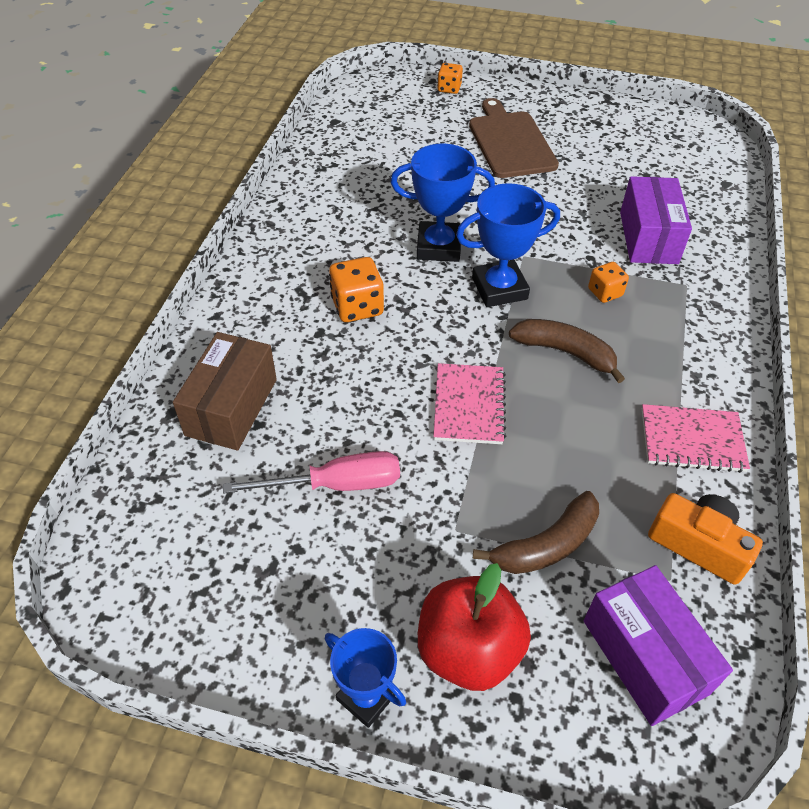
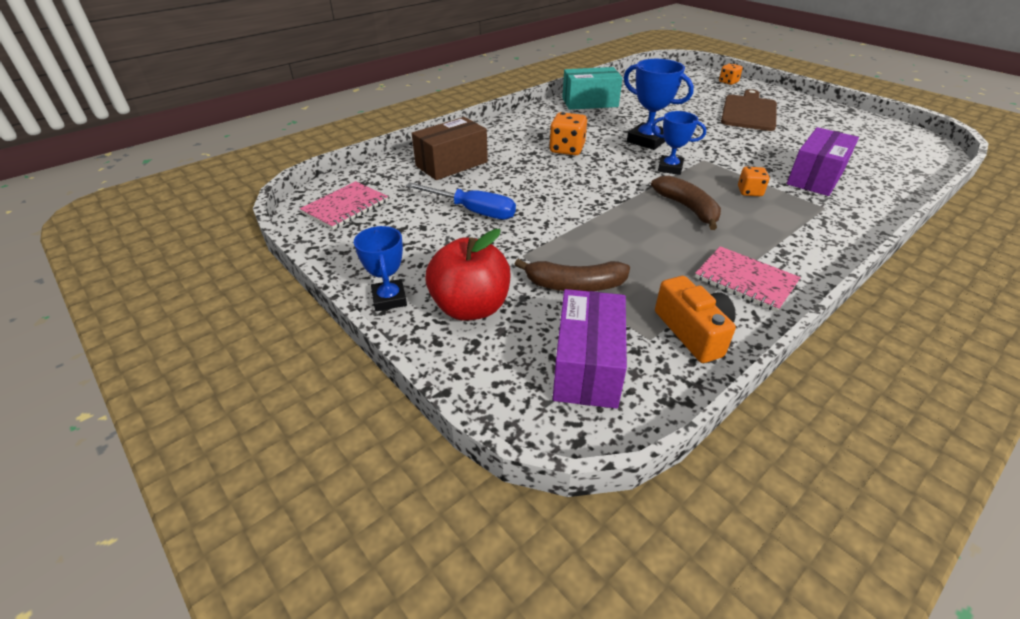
camera: 35 degrees right, 10 degrees down
pink screwdriver [223,451,400,493] -> blue screwdriver [406,182,516,219]
pink notebook [433,363,506,444] -> pink notebook moved to [300,181,388,230]
blue trophy [456,183,560,307] -> blue trophy [651,111,706,175], size x0.66
none -> turquoise box [562,67,623,110]

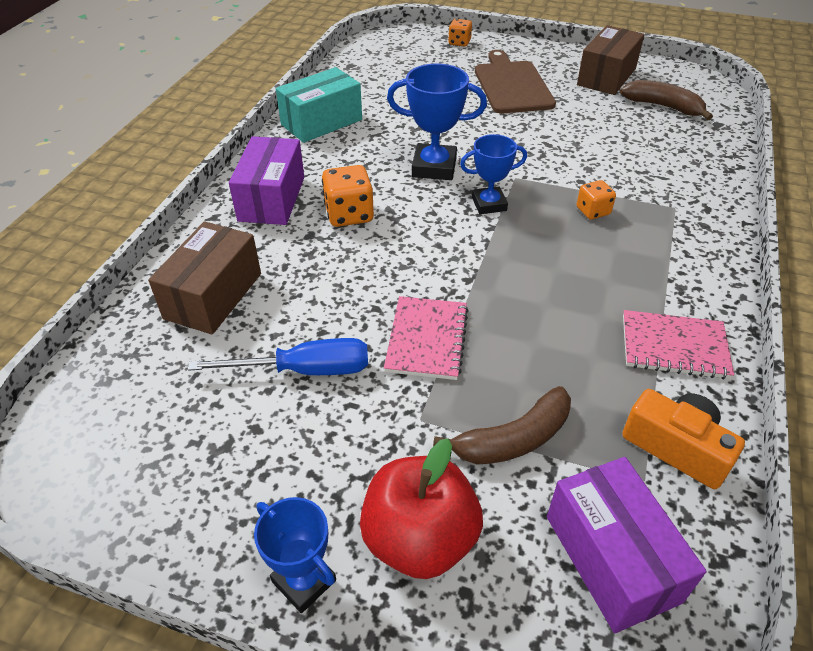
camera: 30 degrees left, 5 degrees up
pink notebook [300,181,388,230] -> pink notebook moved to [384,296,469,380]
brown banana [651,176,721,230] -> brown banana moved to [620,80,713,120]
purple box [787,127,859,196] -> purple box moved to [229,136,304,225]
none -> brown box [577,25,645,95]

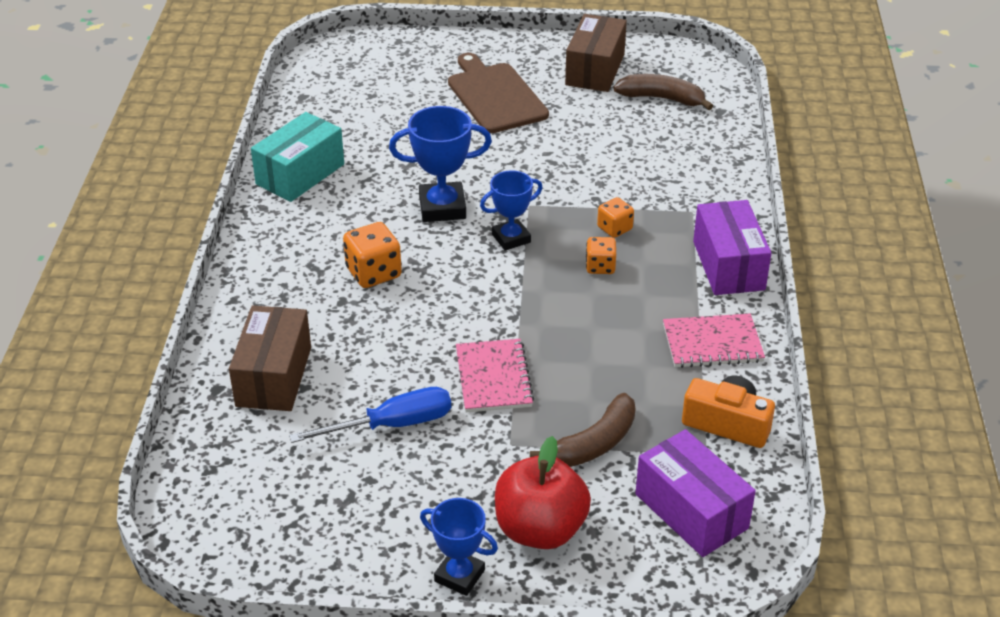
camera: 15 degrees left, 5 degrees down
purple box [229,136,304,225] -> purple box moved to [693,200,771,295]
orange dice [448,19,472,47] -> orange dice moved to [586,237,616,274]

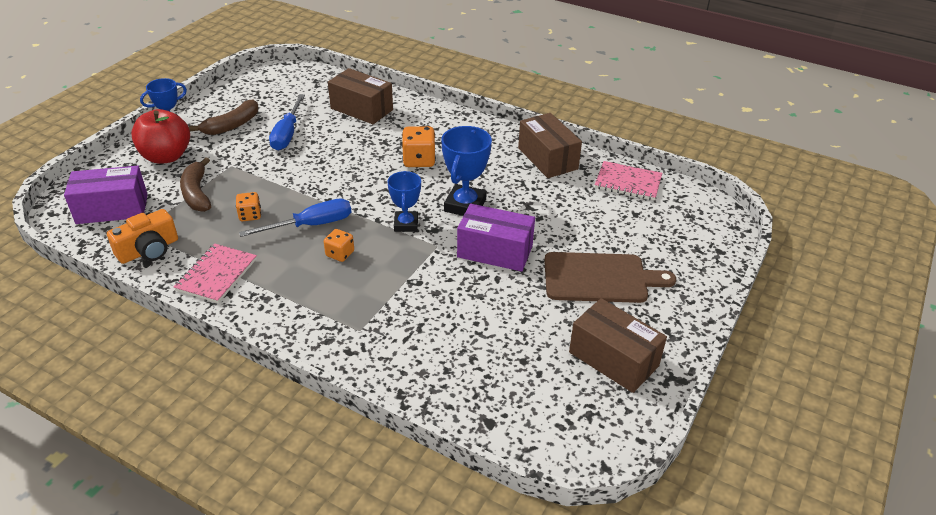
camera: 115 degrees right, 0 degrees up
turquoise box [251,112,344,202] -> brown box [518,113,582,178]
pink notebook [456,339,534,412] -> pink notebook moved to [595,161,662,200]
orange dice [597,197,634,238] -> orange dice moved to [236,192,261,221]
brown banana [613,74,713,110] -> brown banana moved to [189,99,259,135]
purple box [693,200,771,295] -> purple box moved to [457,204,535,272]
none -> blue screwdriver [239,199,351,237]

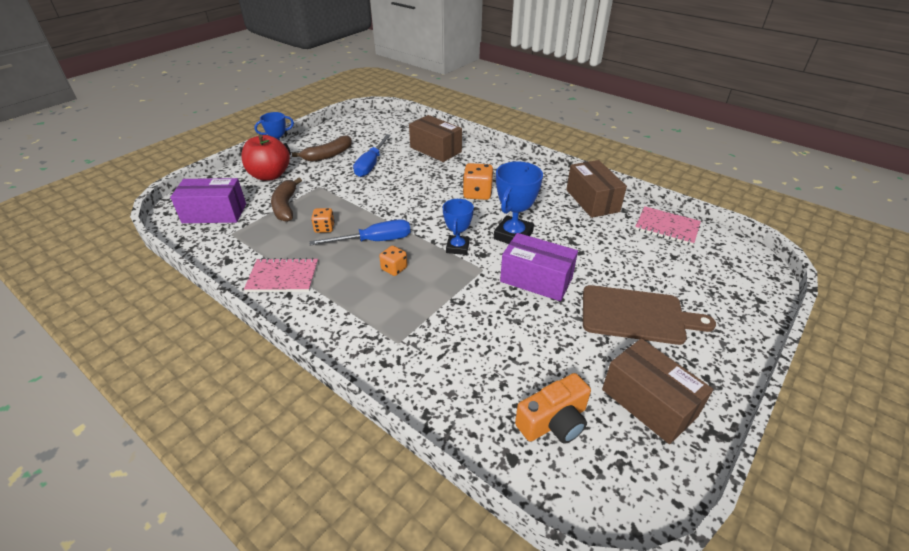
camera: 10 degrees right, 0 degrees up
orange camera [107,209,178,264] -> orange camera moved to [515,373,591,444]
pink notebook [174,243,257,303] -> pink notebook turned 60 degrees clockwise [244,258,318,292]

